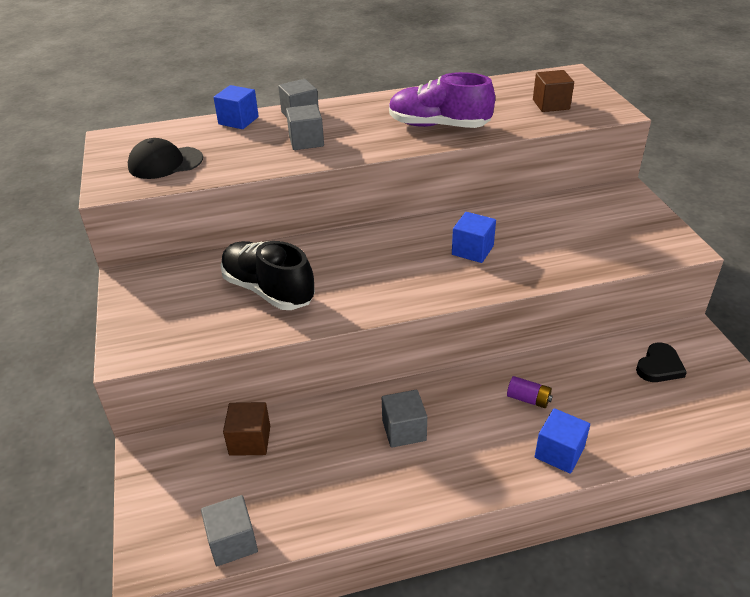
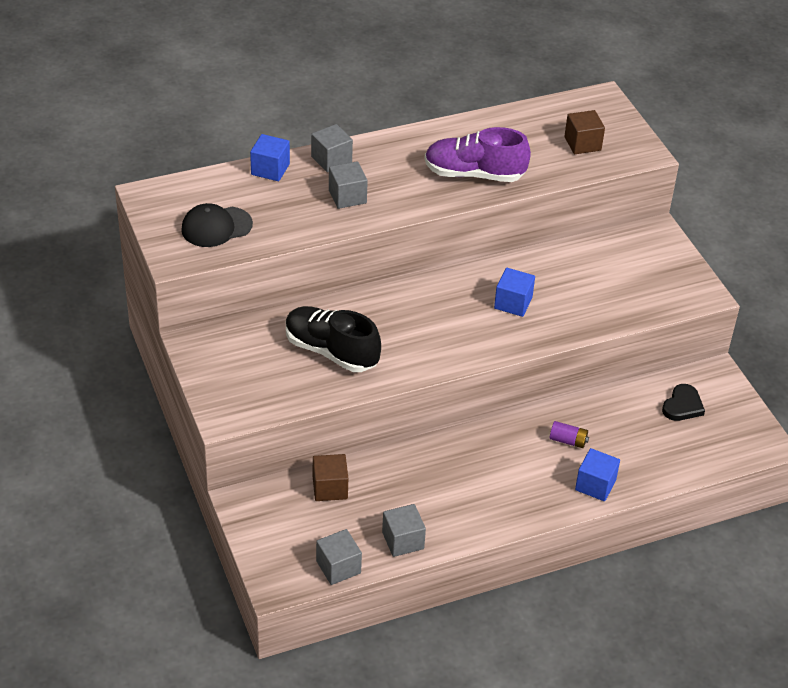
camera: 10 degrees left, 5 degrees up
grey cube [382,390,427,448] -> grey cube moved to [382,504,426,557]

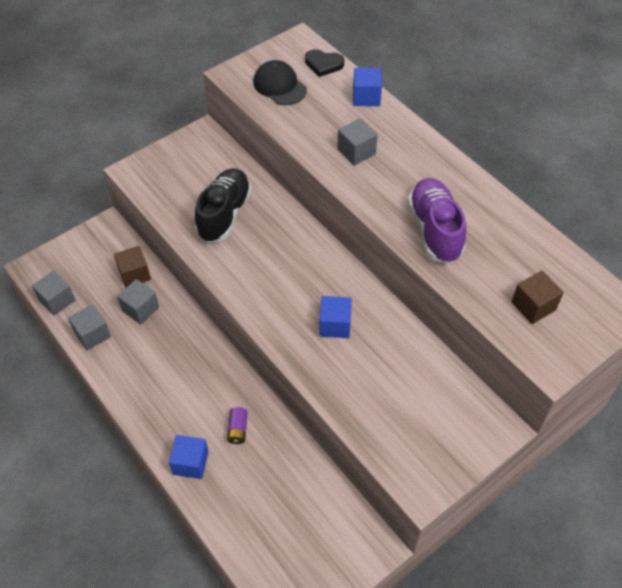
camera: 75 degrees right, 10 degrees up
grey cube [311,124,353,173] -> grey cube moved to [117,279,159,324]
black heart [662,384,705,421] -> black heart moved to [305,49,344,77]

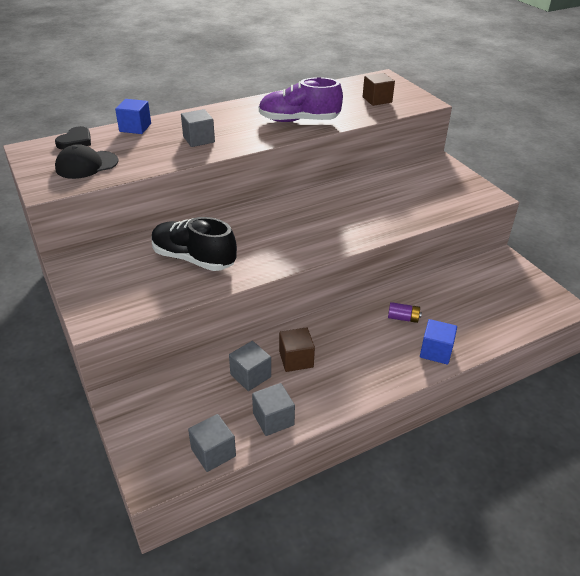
camera: 80 degrees left, 15 degrees down
brown cube [114,246,151,287] -> brown cube moved to [279,327,315,372]
blue cube [320,296,352,338] -> none

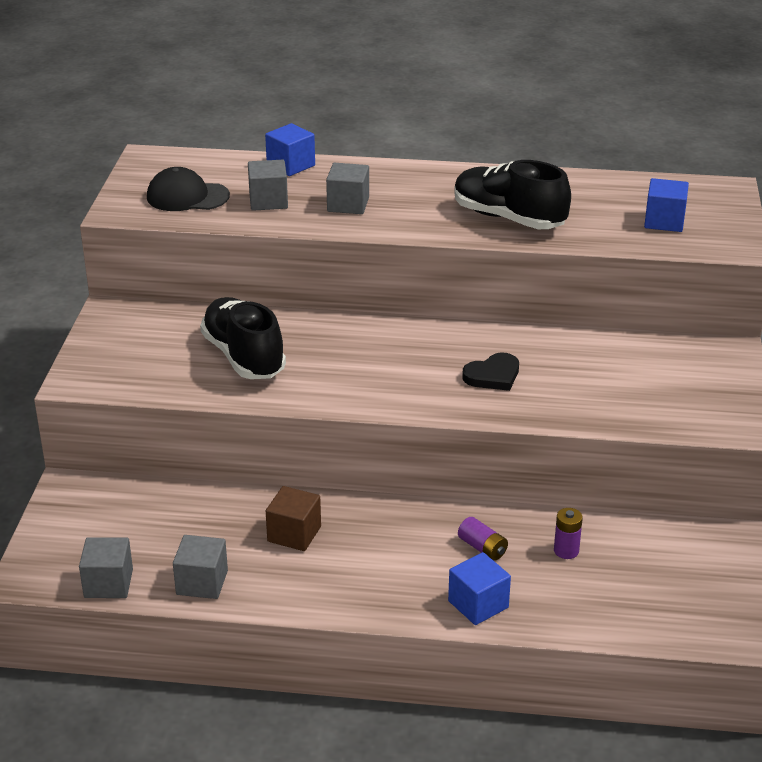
camera: 35 degrees right, 5 degrees down
black heart [55,126,91,150] -> black heart moved to [462,353,519,391]
grey cube [229,341,271,391] -> grey cube moved to [248,160,288,211]
purple shoe [259,77,343,122] -> black shoe [454,160,571,229]
brown cube [363,73,395,106] -> blue cube [644,178,689,232]
none -> purple battery [554,508,583,559]

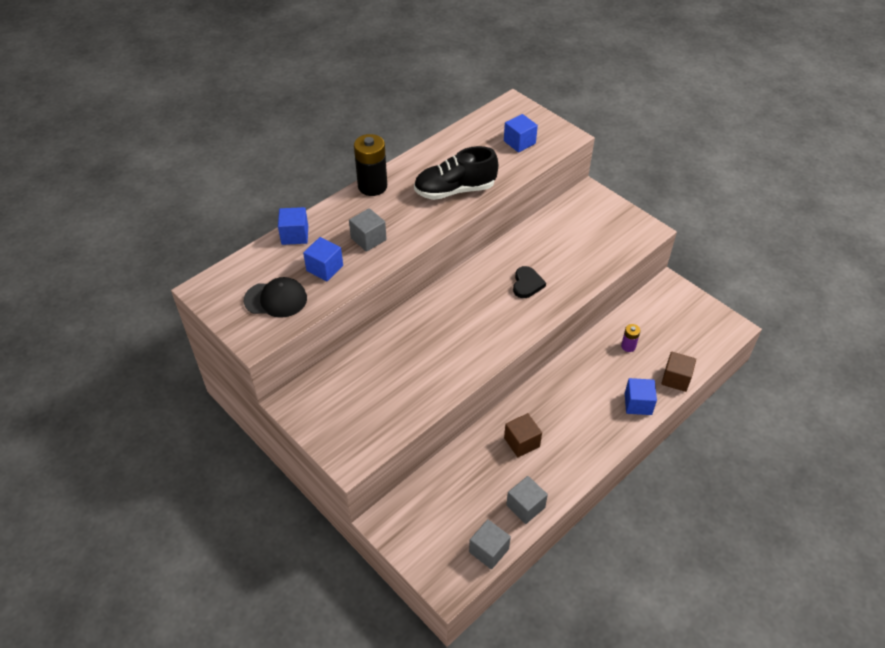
camera: 50 degrees left, 15 degrees up
black cap [147,167,230,211] -> black cap turned 135 degrees counterclockwise [244,277,307,318]
black shoe [200,297,286,379] -> none
grey cube [248,160,288,211] -> blue cube [303,237,343,281]
purple battery [458,517,508,561] -> none
none -> black battery [354,134,387,196]
none -> brown cube [661,352,696,392]

